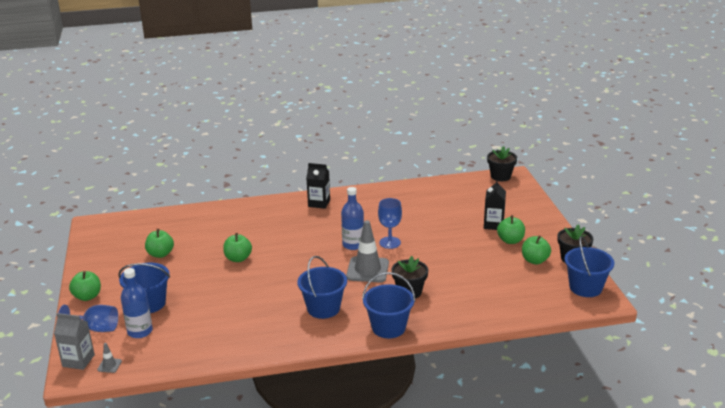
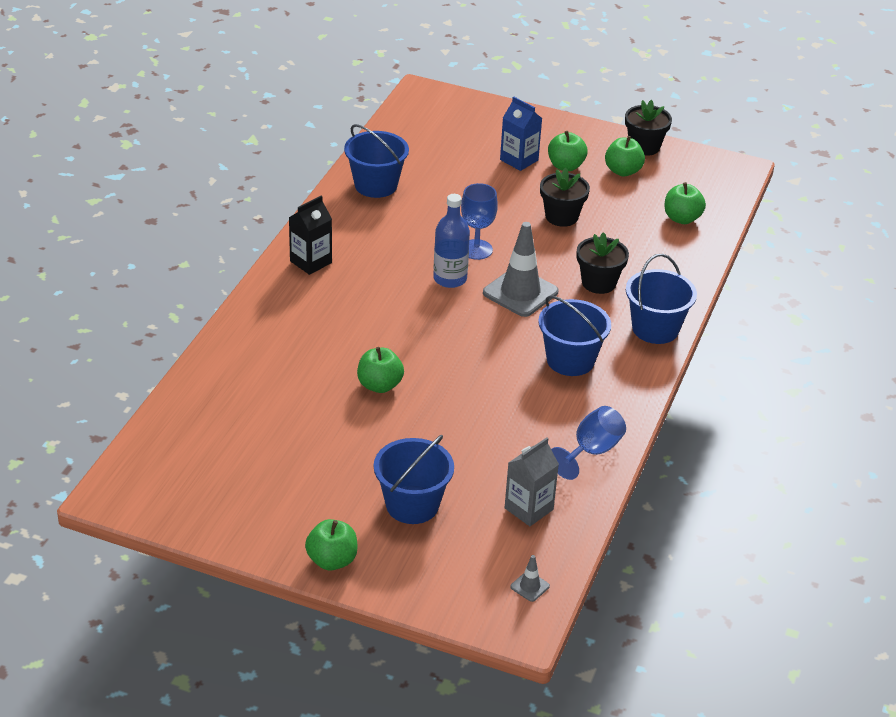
camera: 60 degrees left, 10 degrees up
grey carton [54,313,95,370] -> grey carton moved to [505,437,559,526]
blue goblet [58,305,118,332] -> blue goblet moved to [551,406,626,480]
blue bottle [121,268,153,338] -> none
green apple [145,229,174,258] -> green apple moved to [664,182,706,224]
black carton [484,179,506,230] -> blue carton [500,96,542,171]
black flower pot [487,146,517,181] -> black flower pot moved to [540,167,590,227]
blue bucket [564,236,614,297] -> blue bucket moved to [344,124,409,198]

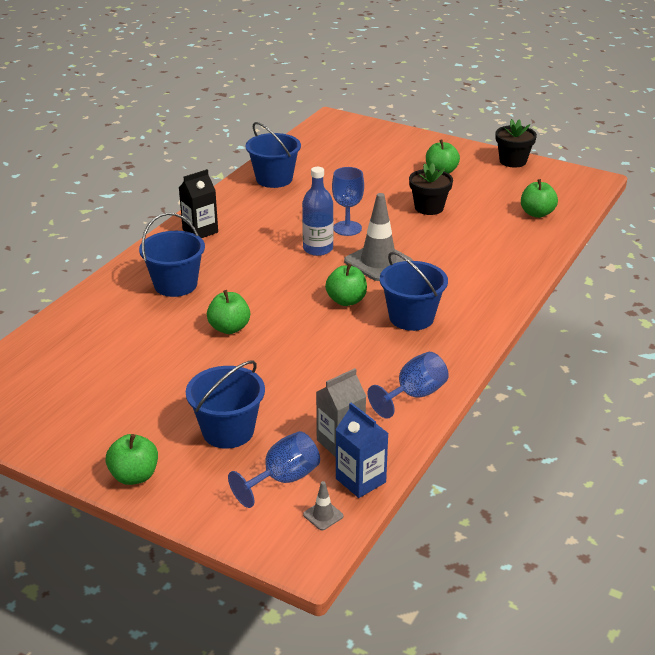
camera: 10 degrees right, 5 degrees down
blue carton [500,96,542,171] -> blue carton moved to [336,402,389,498]
black flower pot [577,232,629,294] -> none
green apple [605,136,645,176] -> green apple moved to [325,263,367,306]
blue bucket [626,254,697,344] -> blue bucket moved to [139,213,205,297]
none -> blue goblet [228,431,320,508]

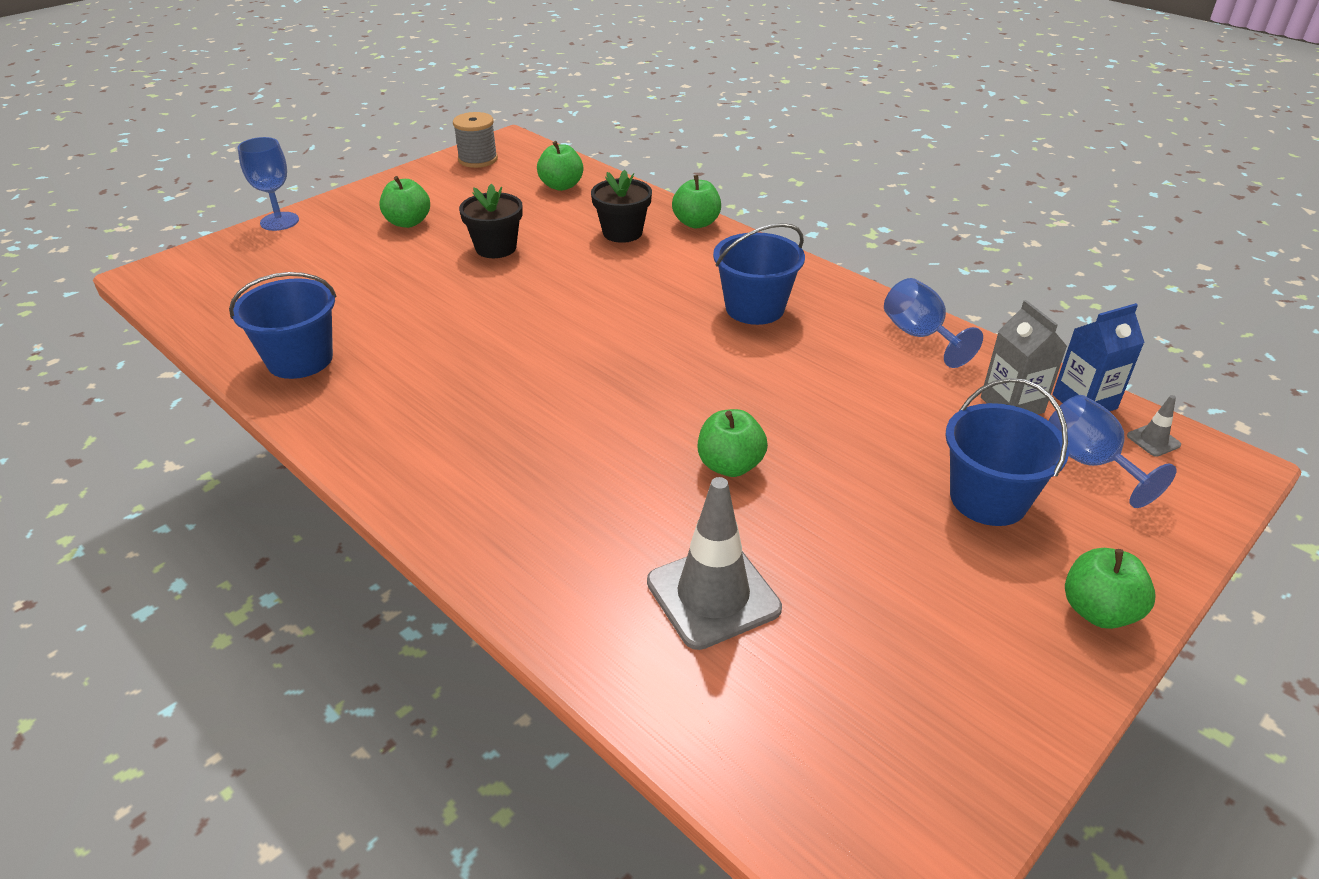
camera: 75 degrees left, 5 degrees up
blue bucket [139,213,205,297] -> none
black carton [179,169,218,238] -> none
blue bottle [302,167,333,256] -> none
green apple [325,263,367,306] -> green apple moved to [672,175,721,228]
blue goblet [332,167,364,236] -> blue goblet moved to [238,137,299,231]
grey traffic cone [344,193,413,281] -> grey traffic cone moved to [647,477,782,650]
black flower pot [496,119,537,168] -> black flower pot moved to [591,170,652,243]
none -> grey spool [453,112,498,168]

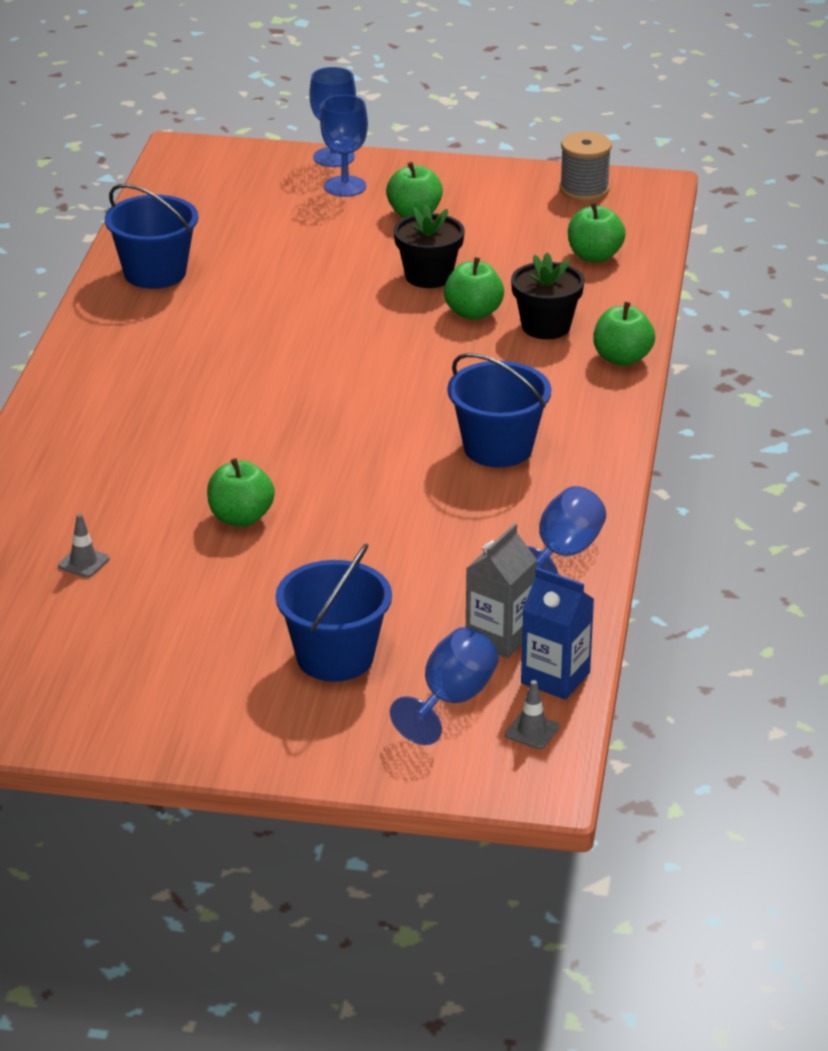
camera: 55 degrees right, 5 degrees down
grey traffic cone [647,477,782,650] -> grey traffic cone [58,514,109,578], size x0.43
green apple [1065,548,1156,629] -> green apple moved to [444,257,504,320]
none -> blue goblet [320,95,368,197]

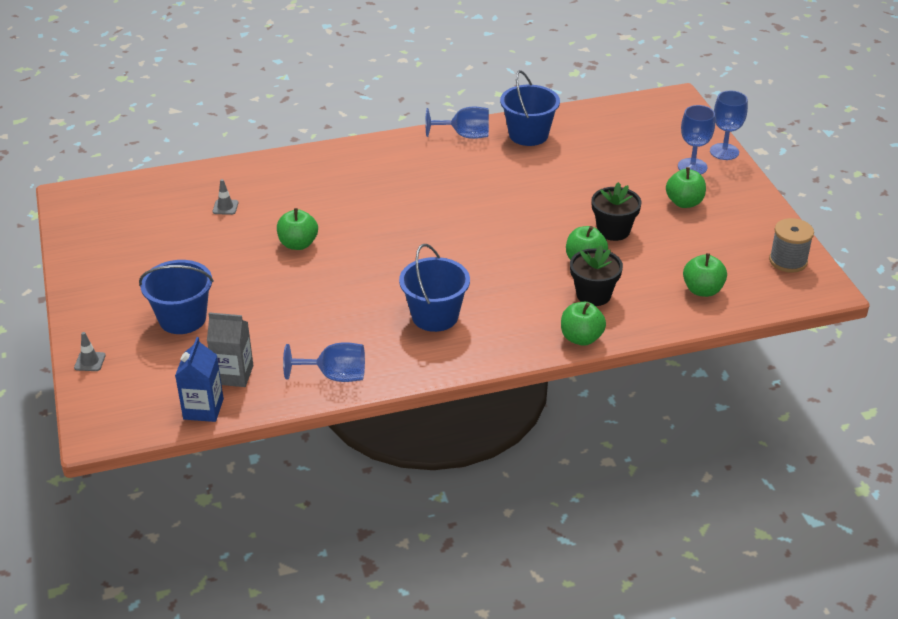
camera: 65 degrees right, 5 degrees up
blue goblet [390,627,498,745] -> blue goblet moved to [426,107,489,139]
grey traffic cone [505,680,559,749] -> grey traffic cone moved to [74,332,106,371]

